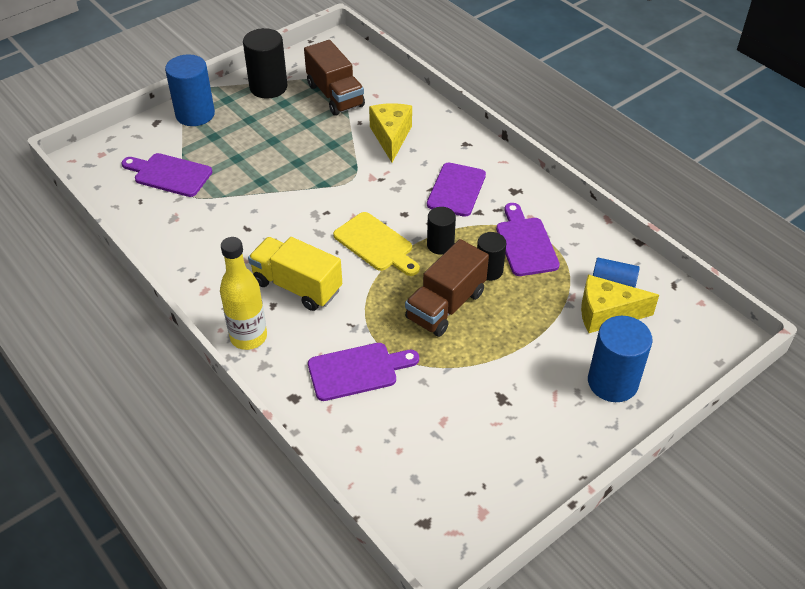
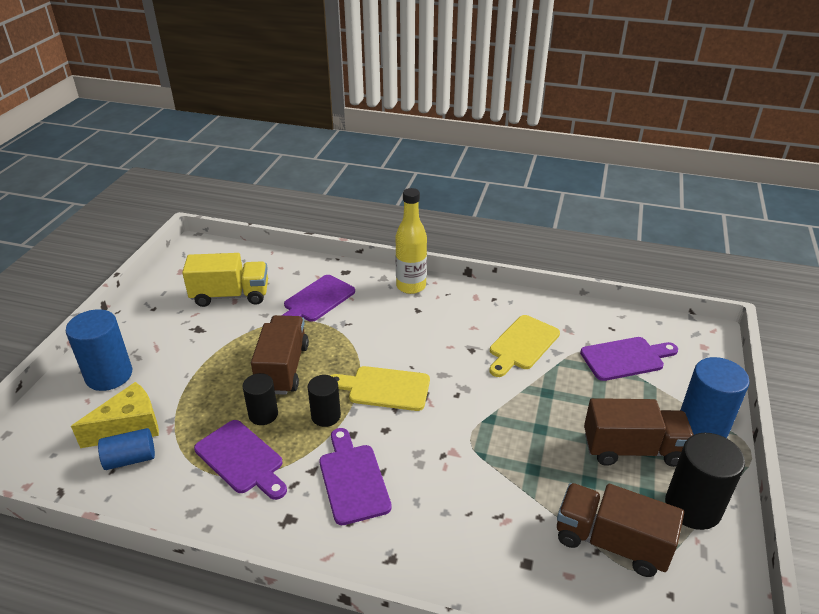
camera: 145 degrees right, 10 degrees down
yellow truck [248,237,342,311] -> yellow truck moved to [182,253,268,307]
yellow cheese [369,103,412,162] -> none
none -> yellow cutting board [490,315,560,377]
none -> brown truck [584,398,694,467]

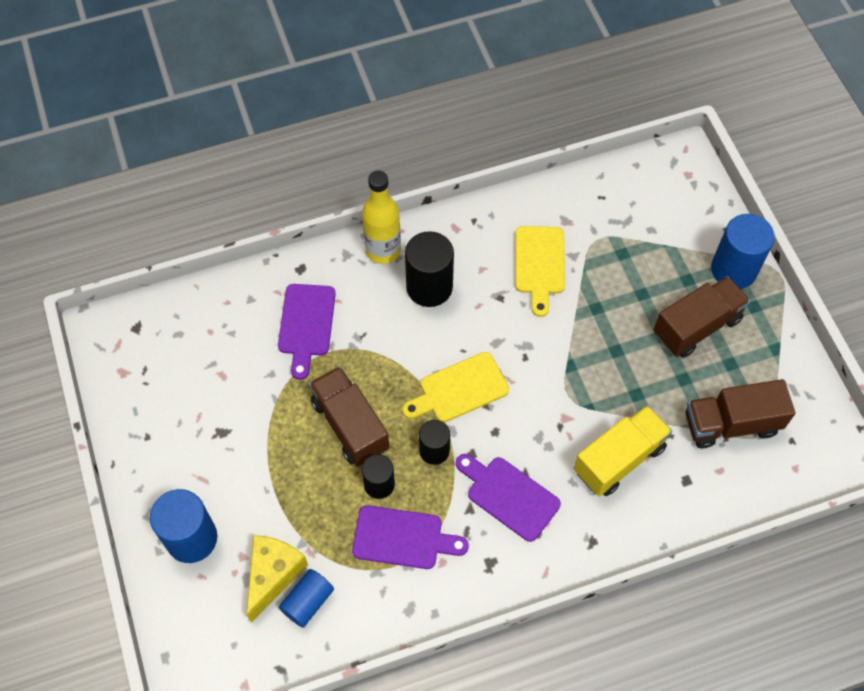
camera: 35 degrees left, 25 degrees up
yellow truck [182,253,268,307] -> yellow truck moved to [574,405,672,496]
purple cutting board [580,337,678,381] -> none
black cylinder [665,433,745,530] -> black cylinder moved to [405,231,454,307]

